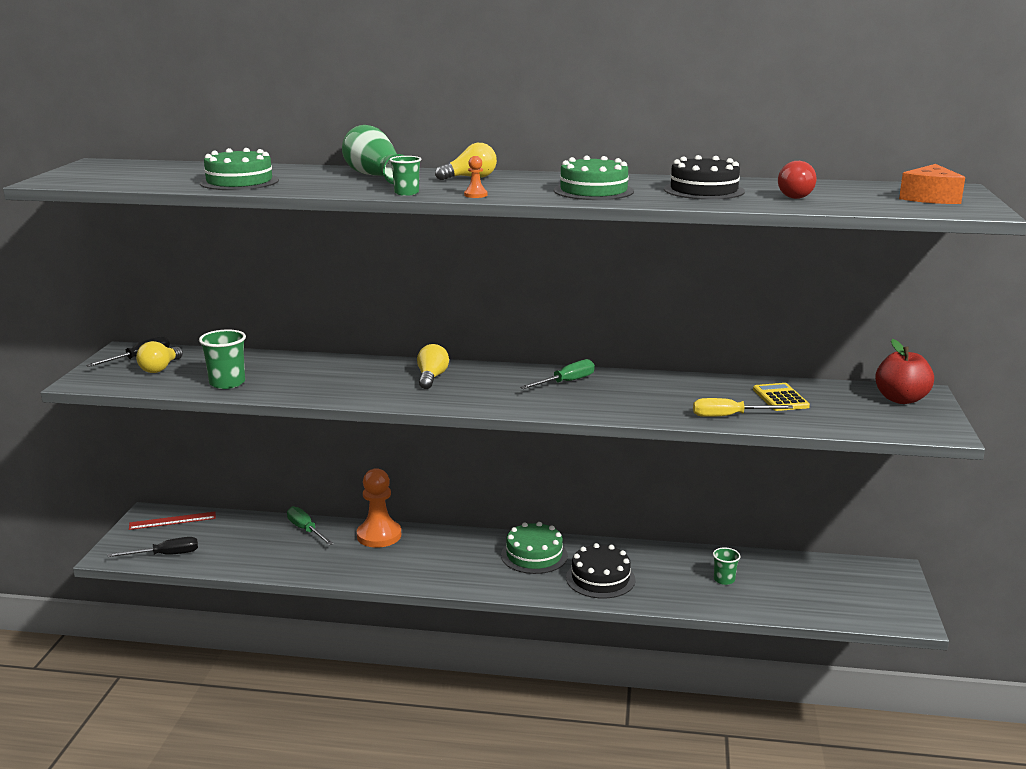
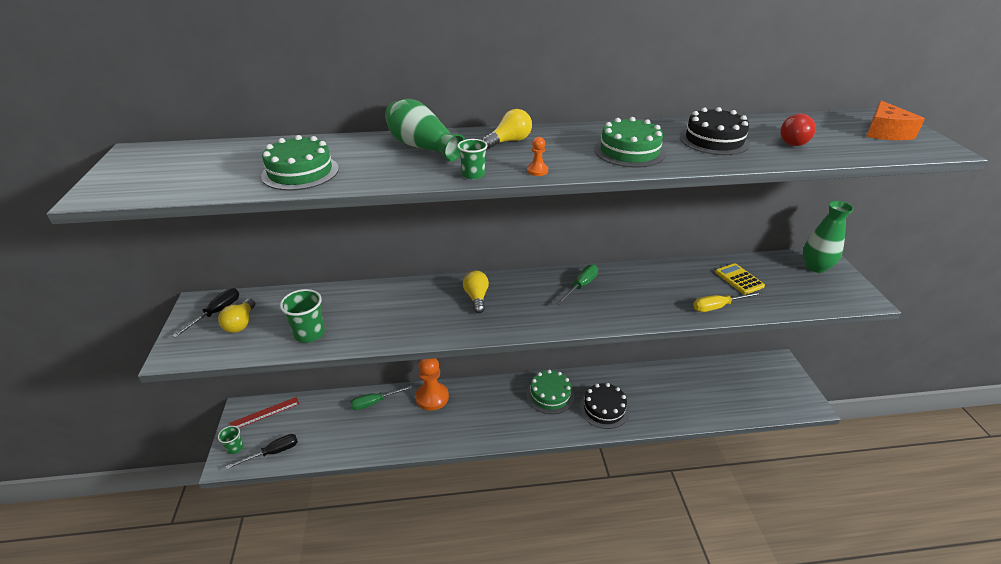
camera: 15 degrees left, 15 degrees up
green screwdriver [287,506,334,545] -> green screwdriver turned 60 degrees counterclockwise [350,385,413,410]
green cup [713,547,740,585] -> green cup moved to [218,426,243,454]
red apple [875,339,934,404] -> green vase [803,201,854,273]

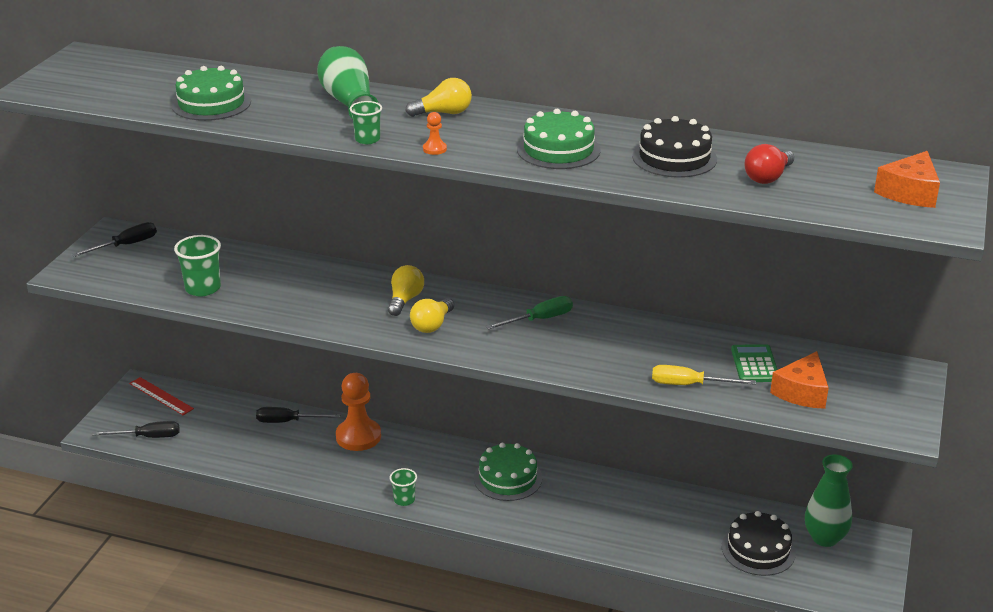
camera: 25 degrees right, 5 degrees down
yellow light bulb [218,298,255,333] -> yellow light bulb moved to [410,298,454,333]
green cup [218,426,243,454] -> green cup moved to [390,468,417,506]
red ruler [230,397,299,428] -> red ruler turned 45 degrees clockwise [129,377,194,415]
green screwdriver [350,385,413,410] -> black screwdriver [256,407,340,423]
black cake [580,383,629,429] -> black cake moved to [722,511,796,576]
yellow calculator [715,263,765,295] -> green calculator [731,344,778,382]
green vase [803,201,854,273] -> green vase moved to [805,454,853,547]
none -> orange cheese [770,351,829,409]

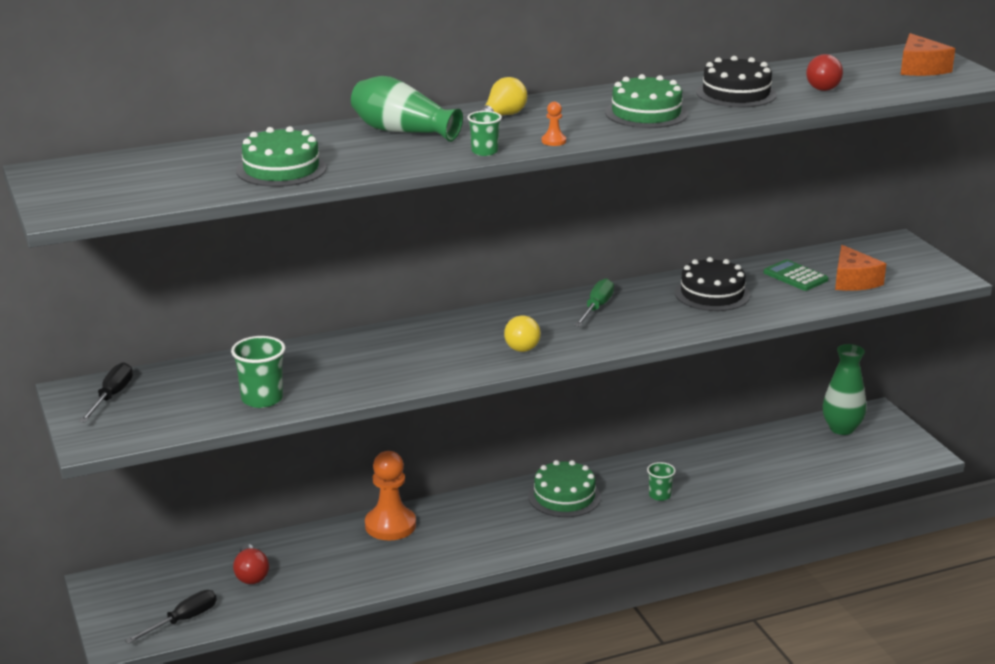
camera: 40 degrees left, 5 degrees down
red ruler [129,377,194,415] -> none
black screwdriver [256,407,340,423] -> none
yellow light bulb [388,265,424,316] -> none
green cup [390,468,417,506] -> green cup moved to [647,462,676,501]
yellow screwdriver [652,365,756,385] -> none
black cake [722,511,796,576] -> black cake moved to [675,257,750,311]
none -> red light bulb [233,544,269,584]

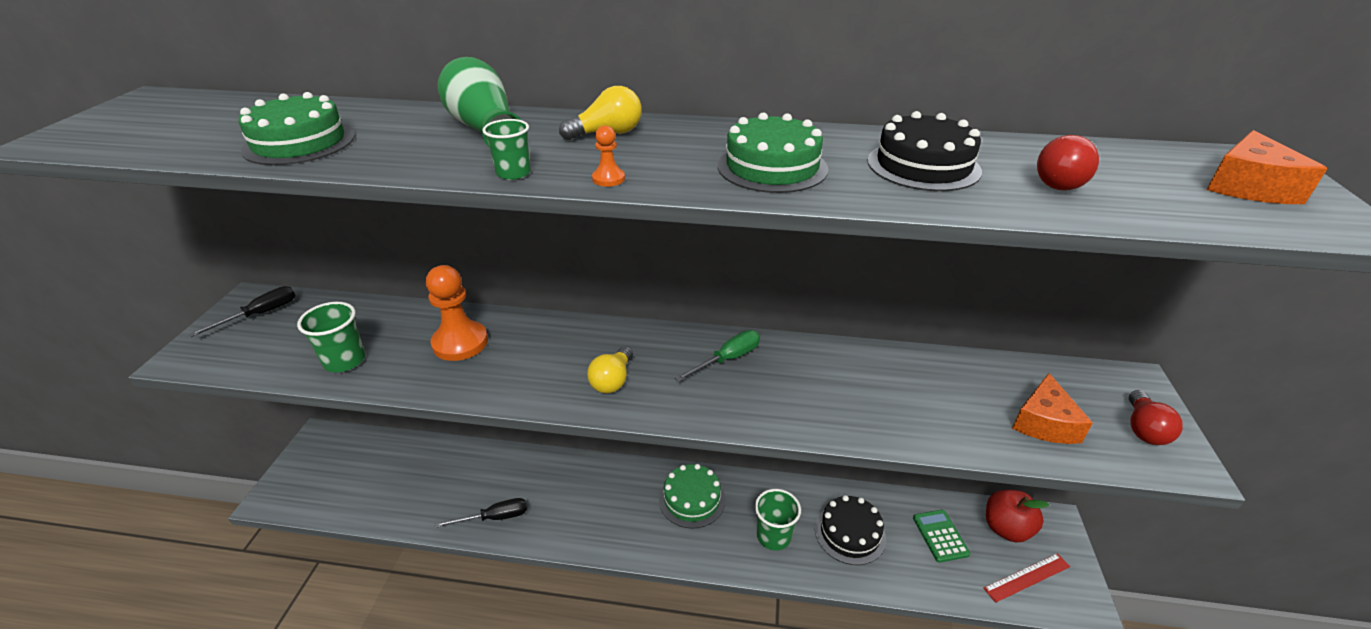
camera: 30 degrees right, 10 degrees up
black screwdriver [125,590,217,644] -> black screwdriver moved to [435,498,527,528]
red light bulb [233,544,269,584] -> red light bulb moved to [1129,390,1183,445]
orange pawn [365,451,416,540] -> orange pawn moved to [426,265,488,361]
green cup [647,462,676,501] -> green cup [755,489,801,551], size x1.61
black cake [675,257,750,311] -> black cake moved to [815,495,886,565]
green calculator [764,259,829,291] -> green calculator moved to [913,510,970,563]
green vase [822,344,866,435] -> red apple [986,490,1049,542]
none -> red ruler [983,553,1070,603]

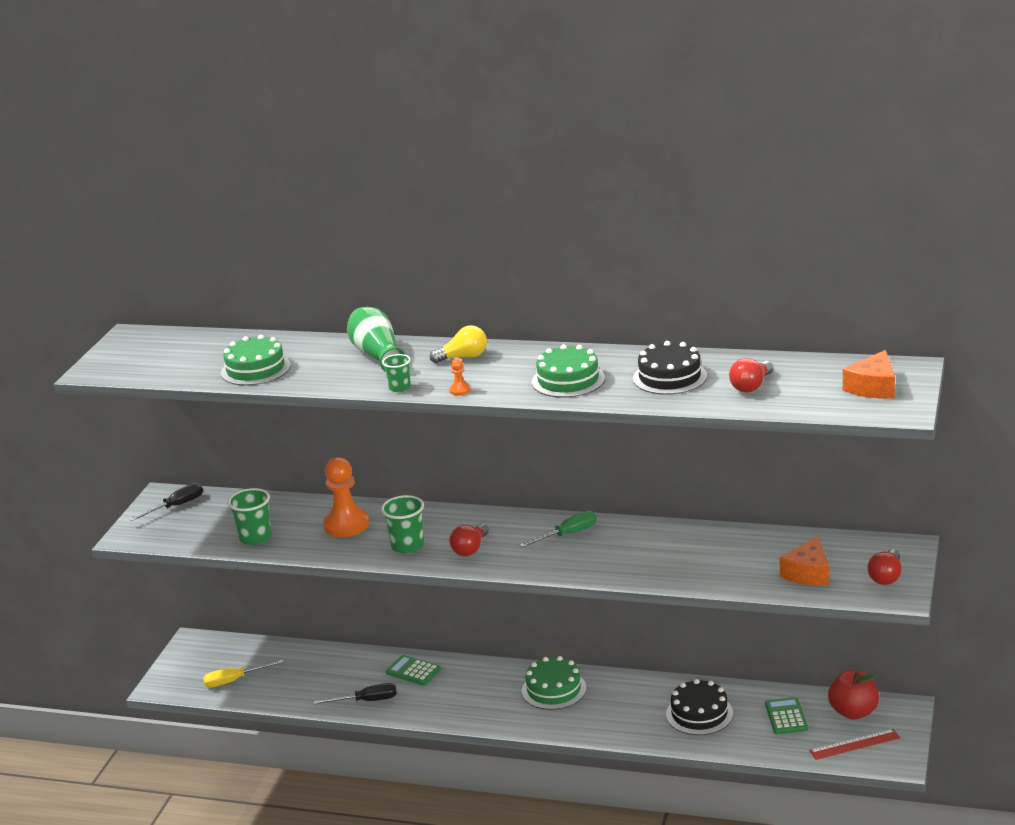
camera: 10 degrees right, 10 degrees down
yellow light bulb [587,346,633,394] -> red light bulb [449,523,489,556]
green cup [755,489,801,551] -> green cup moved to [381,495,424,554]
none -> yellow screwdriver [203,660,283,687]
none -> green calculator [386,655,441,686]

